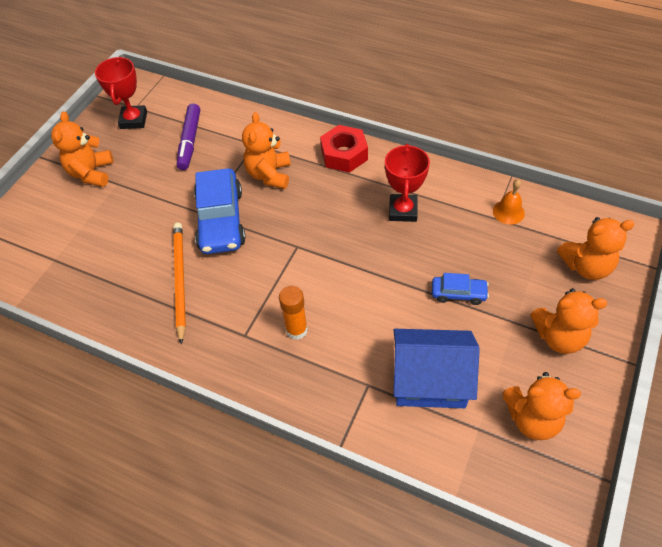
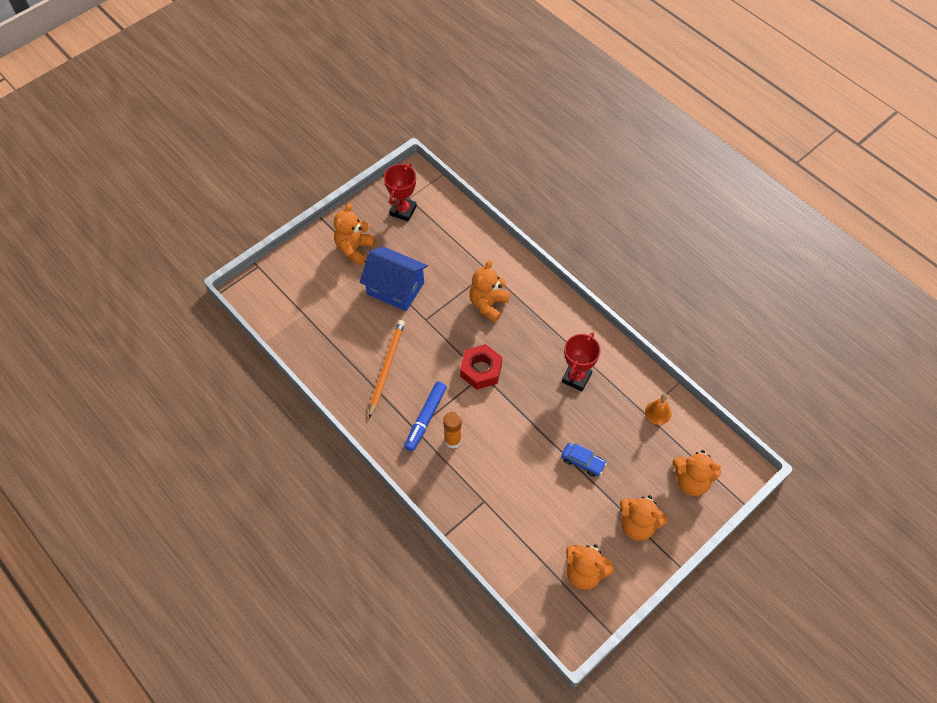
camera: 20 degrees right, 5 degrees up
purple marker [177,103,200,170] -> none
blue car [194,168,246,254] -> none
red nut [320,125,368,173] -> red nut moved to [460,344,502,390]
blue house [394,329,480,408] -> blue house moved to [360,247,428,311]
none -> blue marker [404,382,447,451]

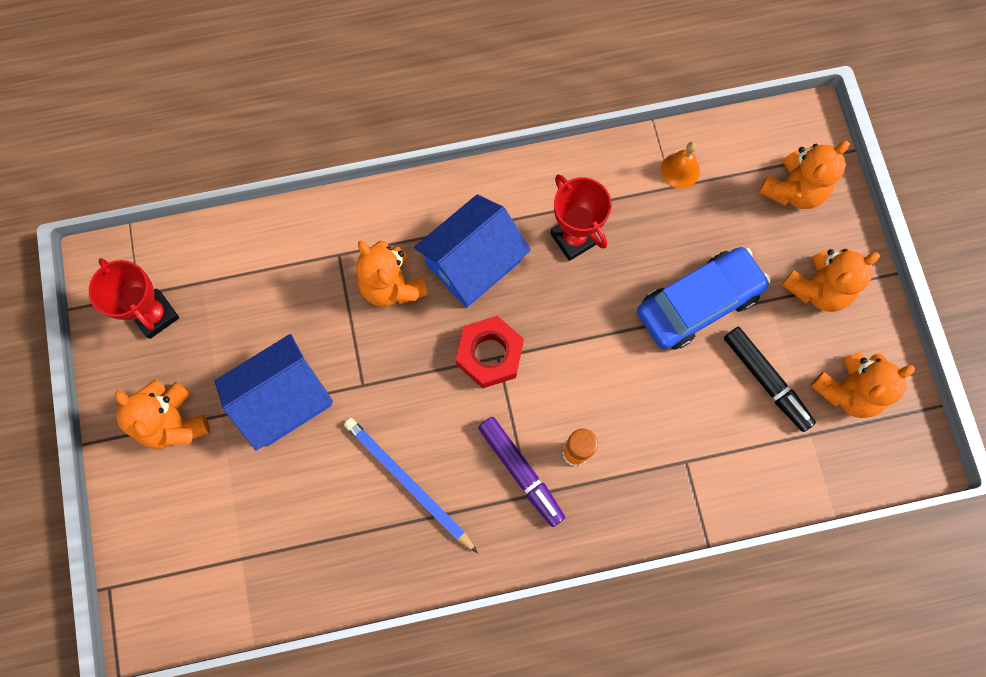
camera: 60 degrees left, 15 degrees up
orange pencil [369,320,405,418] -> blue pencil [344,418,478,553]
blue marker [404,382,447,451] -> purple marker [478,417,565,527]
blue car [561,443,607,477] -> blue car [637,247,771,350], size x1.98
none -> blue house [414,194,531,308]
none -> black marker [724,327,816,432]

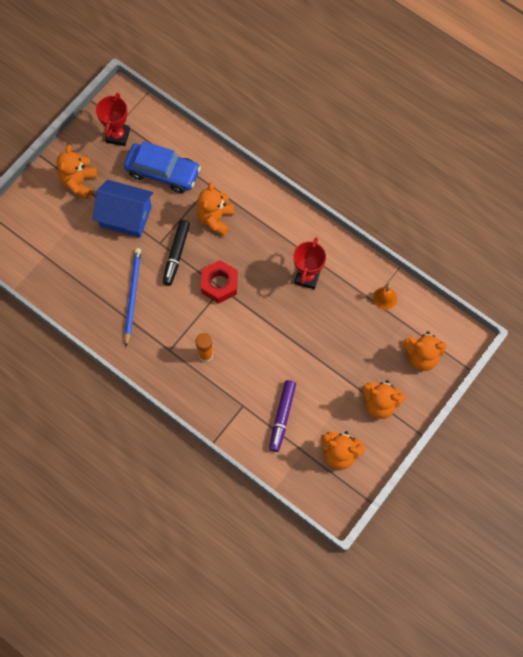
camera: 50 degrees right, 5 degrees down
blue house [414,194,531,308] -> none
purple marker [478,417,565,527] -> purple marker moved to [269,380,296,452]
blue car [637,247,771,350] -> blue car moved to [124,141,201,193]
black marker [724,327,816,432] -> black marker moved to [163,220,190,286]

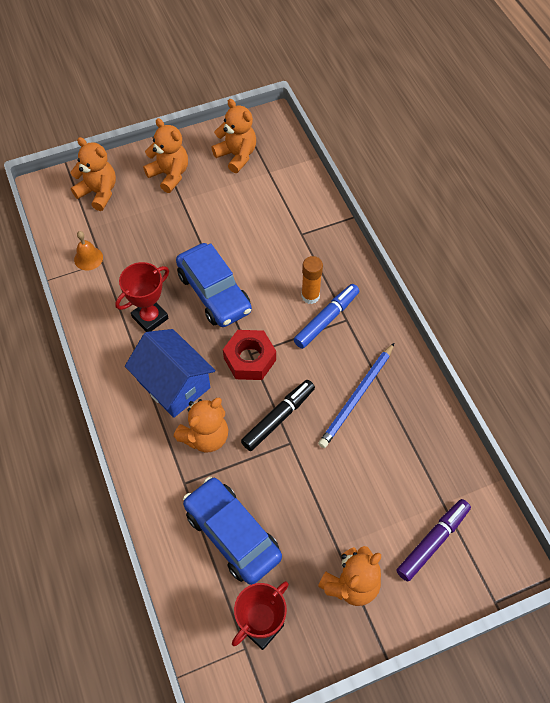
camera: 150 degrees left, 10 degrees down
blue house [92,180,153,238] -> blue house moved to [125,329,215,418]
purple marker [269,380,296,452] -> purple marker moved to [396,499,471,582]
none -> blue car [176,243,252,327]
none -> blue marker [293,284,359,349]

